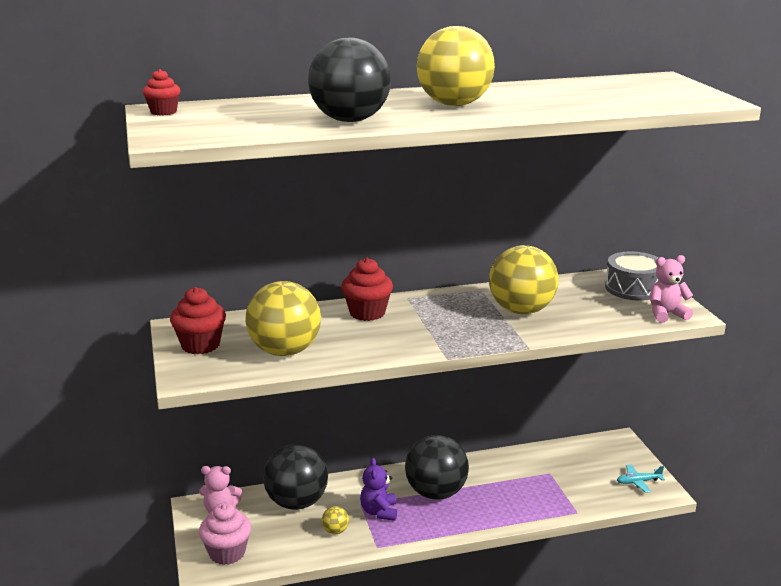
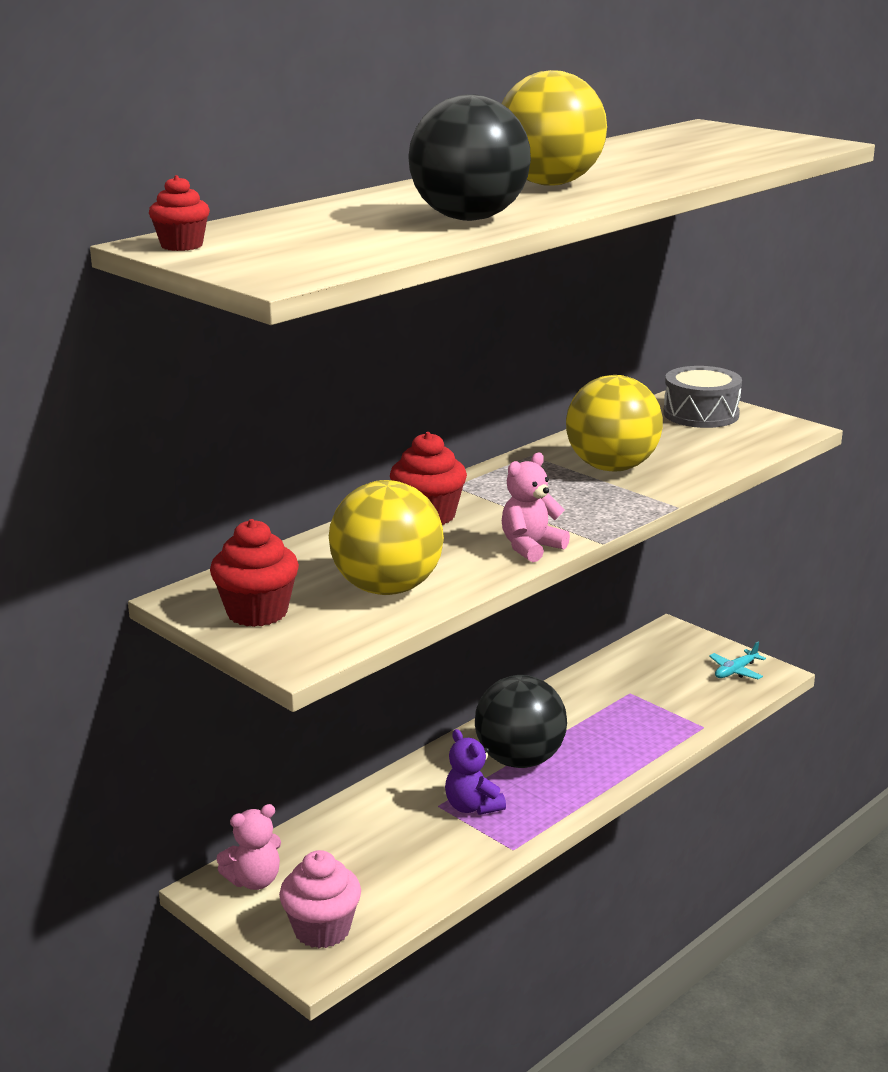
camera: 30 degrees left, 0 degrees up
black ball [263,444,328,510] -> none
yellow ball [322,506,349,534] -> none
pink teddy bear [650,255,693,323] -> pink teddy bear moved to [502,453,570,562]

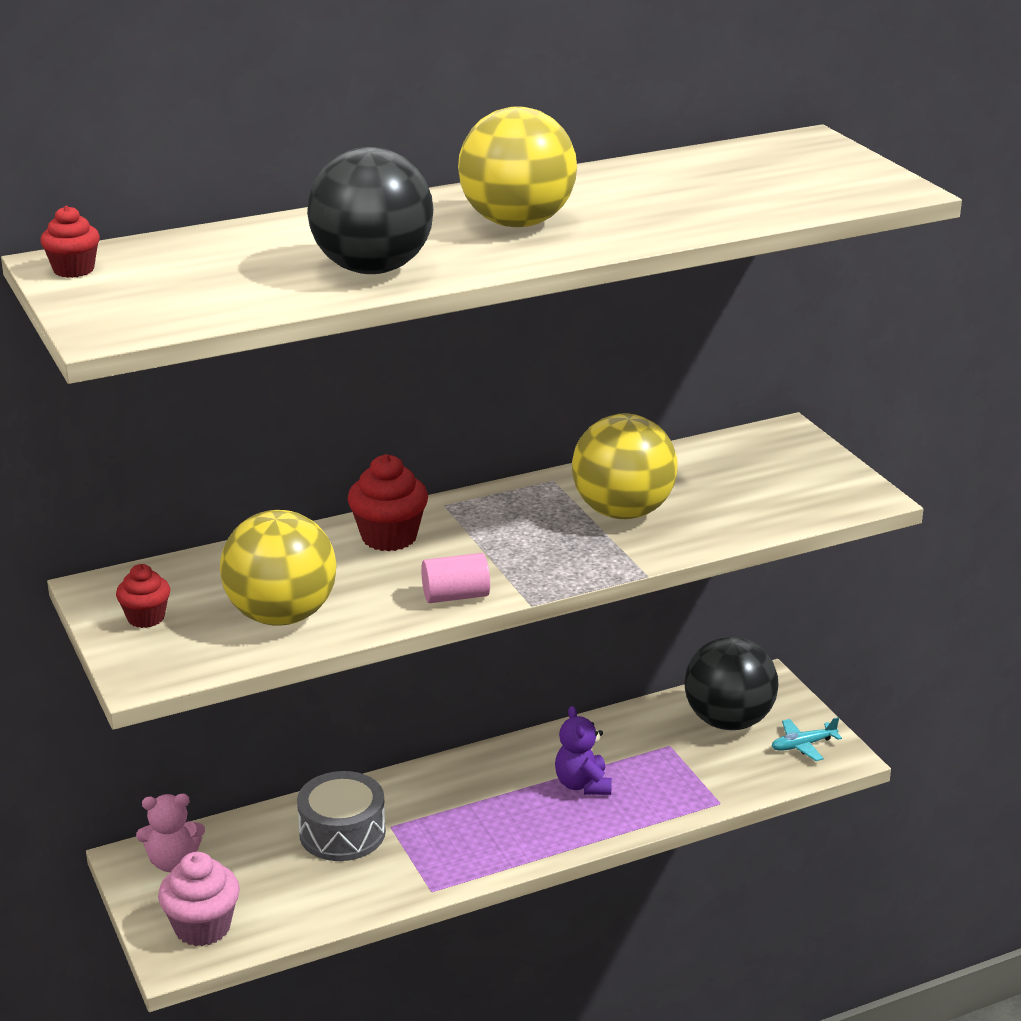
camera: 20 degrees right, 5 degrees up
red cupcake [210,519,299,627] -> red cupcake [116,564,170,628], size x0.62
purple teddy bear [445,729,506,815] -> purple teddy bear moved to [555,706,612,795]
black ball [475,675,567,768] -> black ball moved to [684,637,778,730]
pink teddy bear [502,453,570,562] -> pink cylinder [421,553,490,603]
grey drum [663,366,742,428] -> grey drum moved to [297,771,386,861]

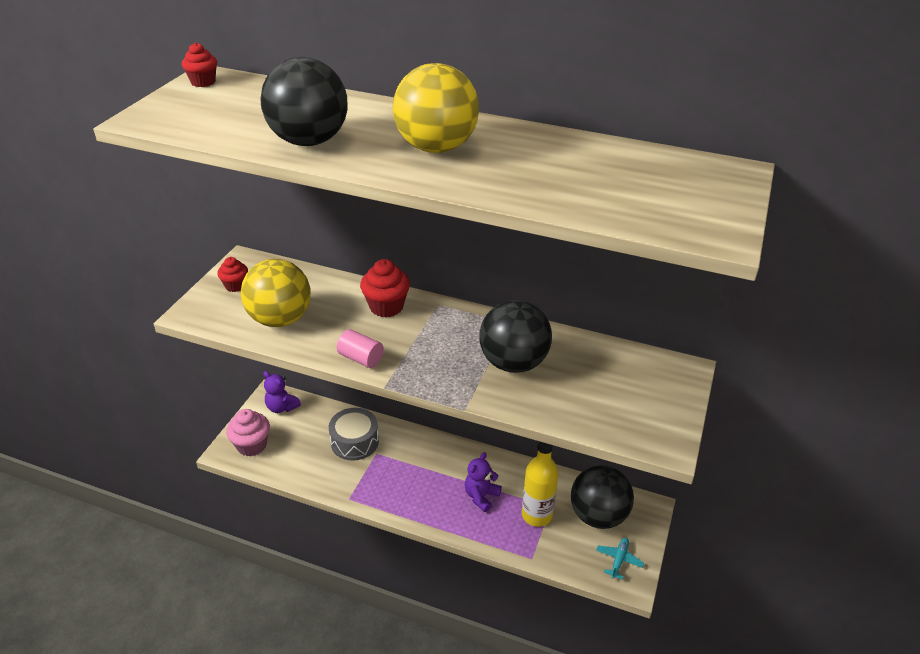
camera: 45 degrees right, 10 degrees up
pink teddy bear [136,794,205,872] -> purple teddy bear [263,371,301,413]
yellow ball [572,413,677,519] -> black ball [479,300,552,373]
turquoise plane [771,717,842,761] -> turquoise plane turned 90 degrees clockwise [596,538,644,580]
none -> yellow bottle [522,441,558,527]

